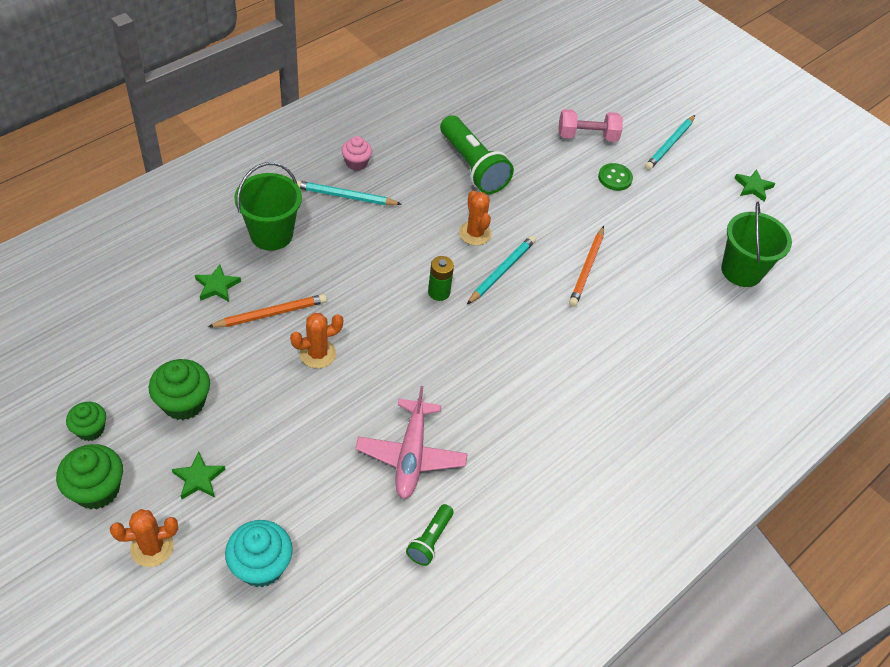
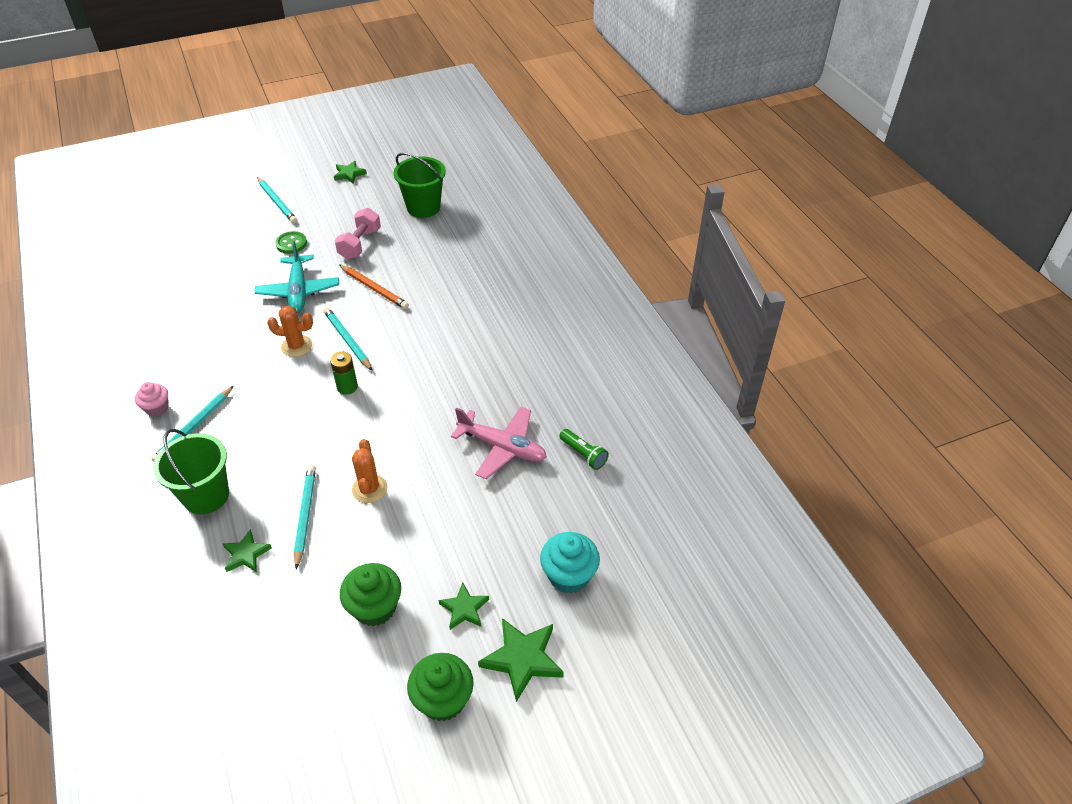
camera: 65 degrees left, 5 degrees down
green cupcake [66,402,106,441] -> none
orange cactus [110,509,178,567] -> green star [478,618,564,702]
orange pencil [208,294,327,328] -> turquoise pencil [294,465,316,569]
green flashlight [440,115,514,194] -> none
pink dumbbell [559,109,623,142] -> pink dumbbell moved to [335,208,381,259]
none -> turquoise plane [254,241,339,313]

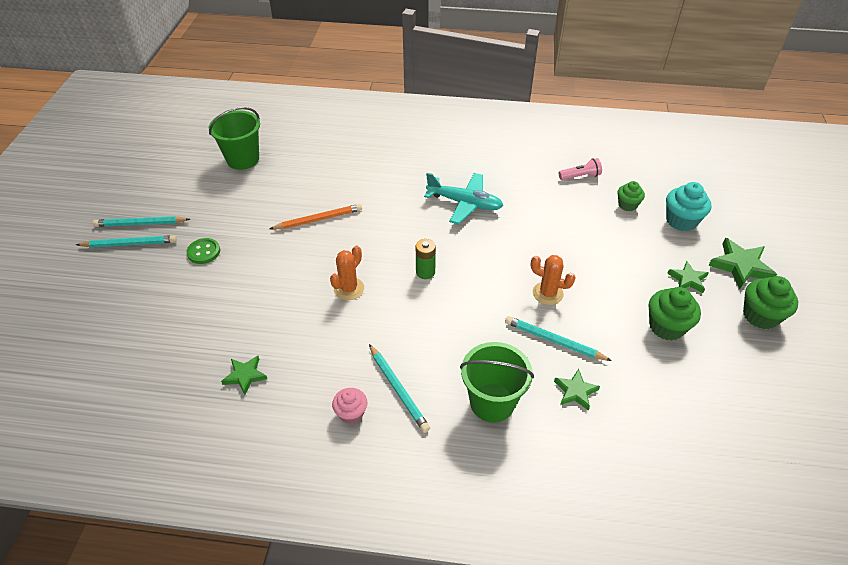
camera: 60 degrees left, 0 degrees up
turquoise plane [254,241,339,313] -> turquoise plane moved to [424,173,503,224]
turquoise pencil [323,307,372,371] -> turquoise pencil moved to [93,216,190,227]
green star [334,161,367,184] -> green star moved to [221,356,267,395]
pink dumbbell [335,208,381,259] -> none
pink plane [451,406,547,479] -> none
green flashlight [559,429,609,470] -> pink flashlight [559,158,602,180]
none -> green cupcake [617,181,645,211]

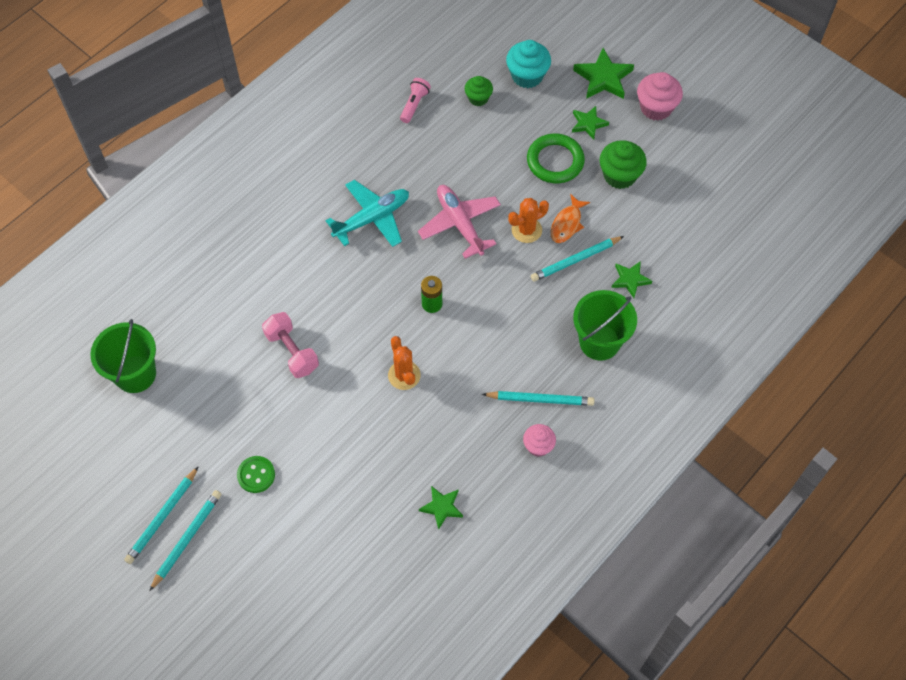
camera: 55 degrees left, 15 degrees up
orange pencil [270,204,362,229] -> pink dumbbell [262,312,319,378]
green cupcake [743,276,798,329] -> pink cupcake [637,72,683,121]
none -> pink plane [418,185,501,259]
none -> green ring [527,133,585,183]
none -> orange fish [551,194,590,243]

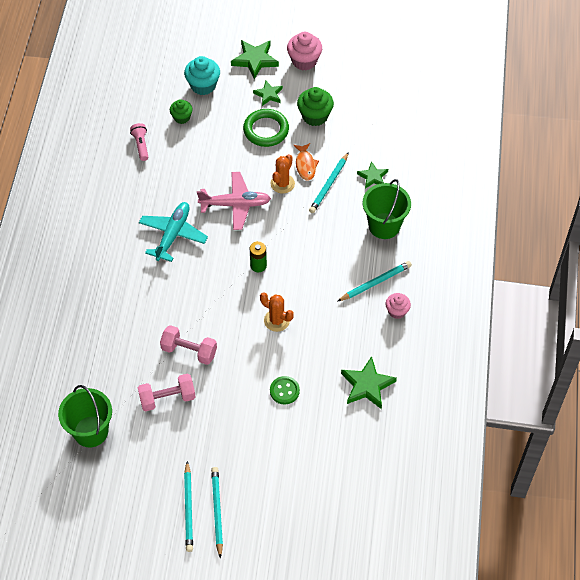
camera: 35 degrees left, 5 degrees down
green button [237,456,275,493] -> green button moved to [270,376,300,405]
pink plane [418,185,501,259] -> pink plane turned 150 degrees clockwise [197,172,271,230]
green star [419,486,463,530] -> green star [341,356,397,409], size x1.61
none -> pink dumbbell [138,373,196,411]

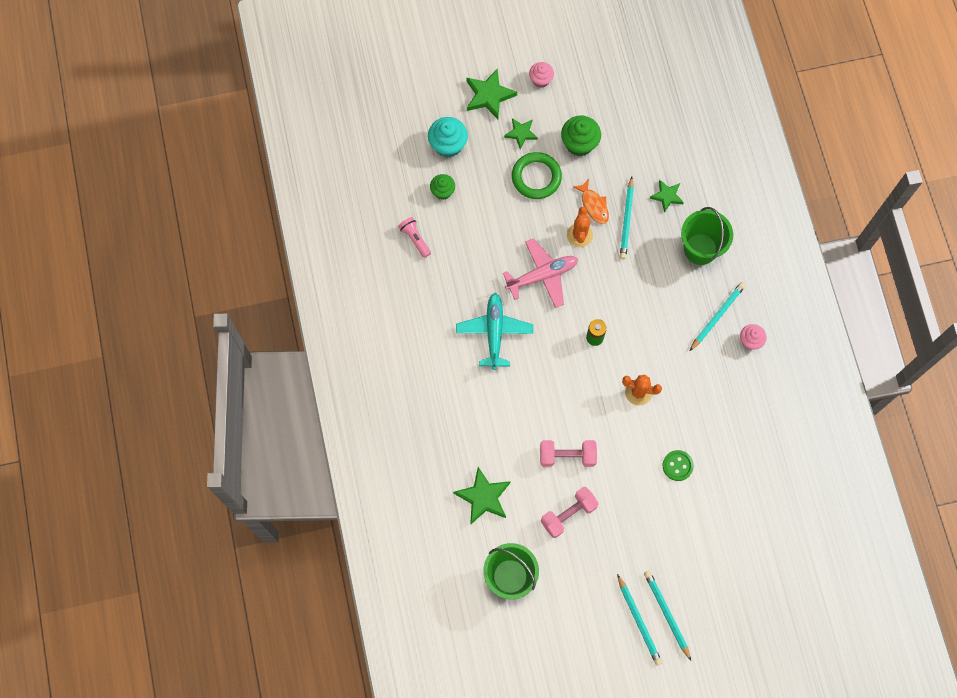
camera: 20 degrees left, 15 degrees up
pink cupcake [287,32,322,70] -> pink cupcake [529,62,554,88], size x0.63
green star [341,356,397,409] -> green star moved to [453,467,511,524]

